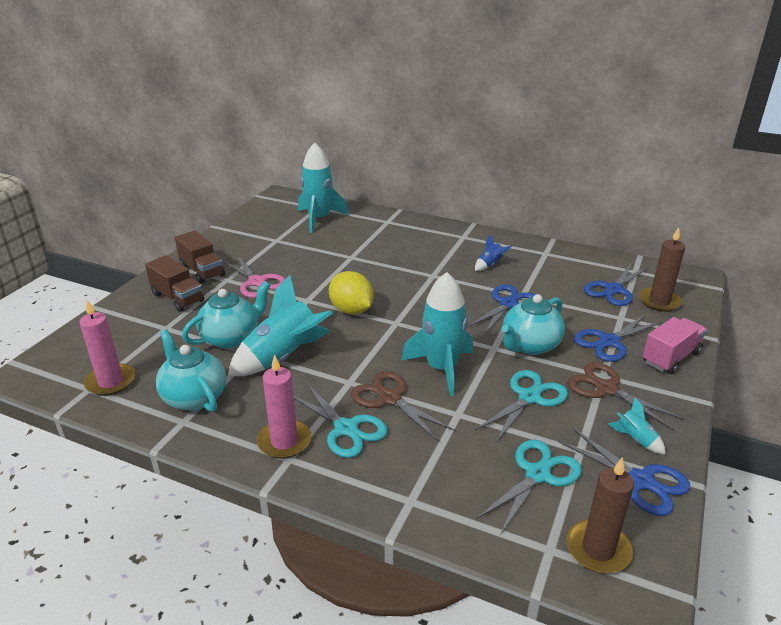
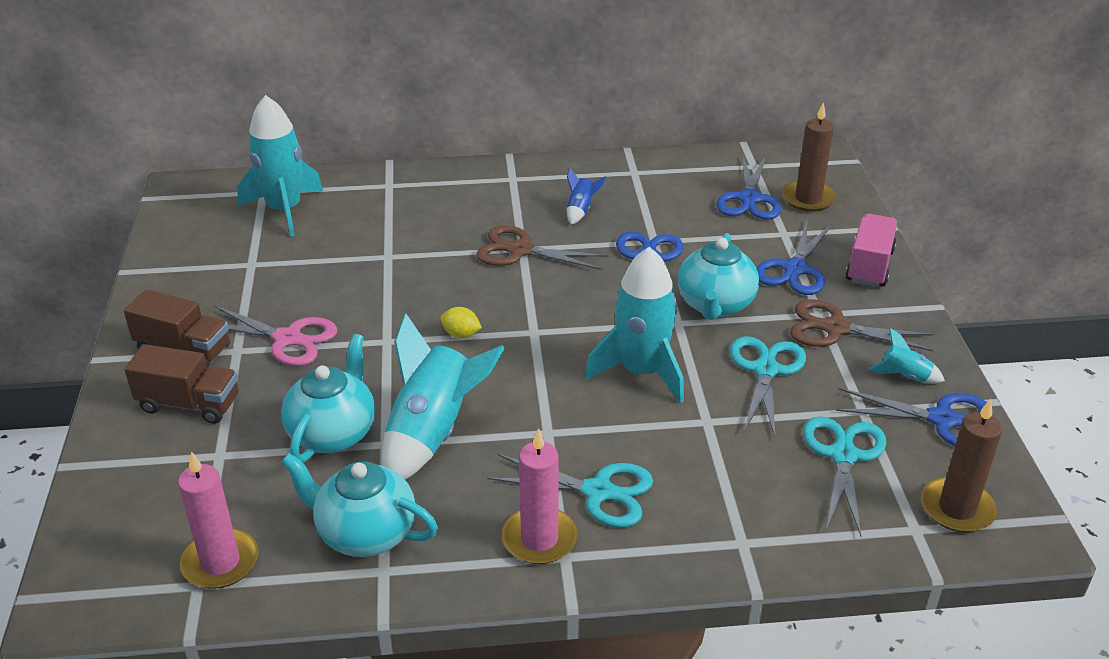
camera: 30 degrees left, 5 degrees up
yellow lemon [329,271,373,314] -> yellow lemon [440,307,482,338], size x0.51
brown scissors [351,371,456,442] -> brown scissors moved to [476,225,609,270]

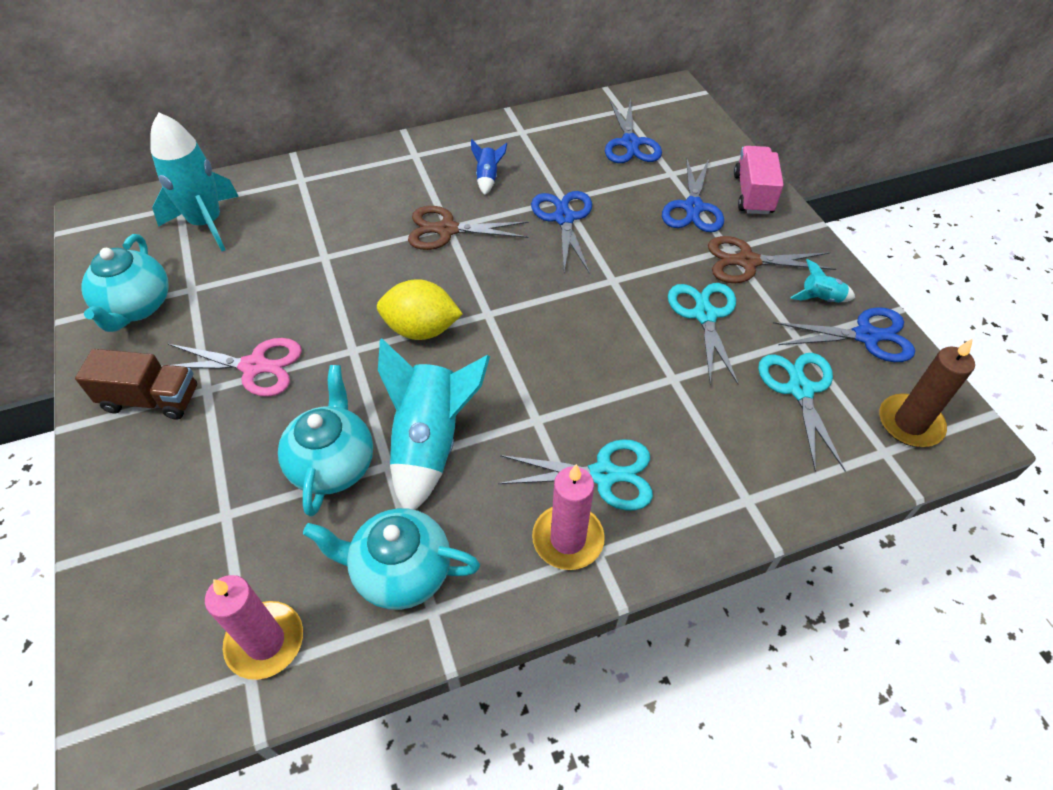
camera: 15 degrees left, 15 degrees up
brown truck [124,344,239,424] -> none
yellow lemon [440,307,482,338] -> yellow lemon [377,279,463,340], size x1.97
turquoise rocket [585,247,684,403] -> none
turquoise teapot [678,233,759,320] -> turquoise teapot moved to [81,234,169,332]
brown candle [782,102,836,212] -> none

